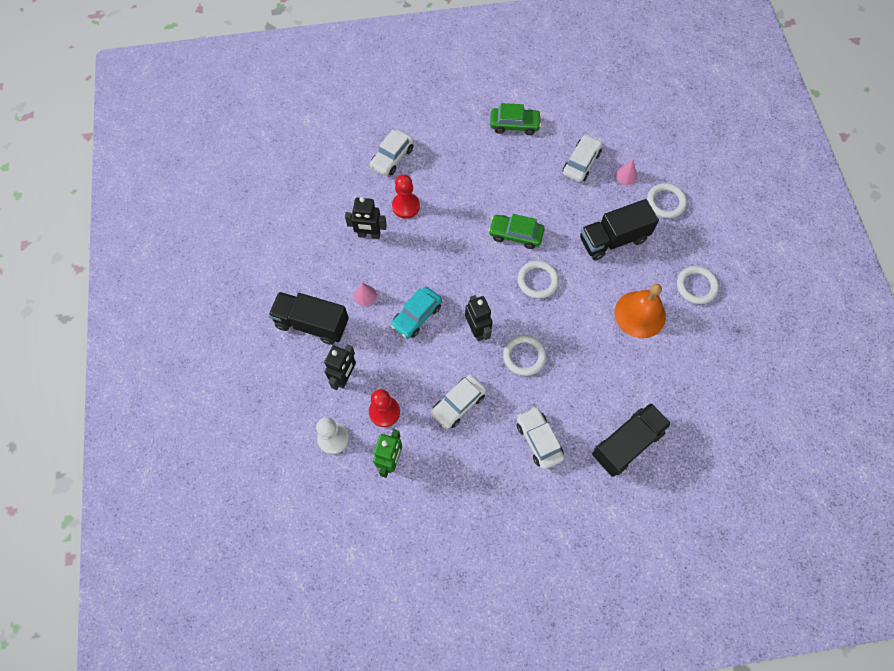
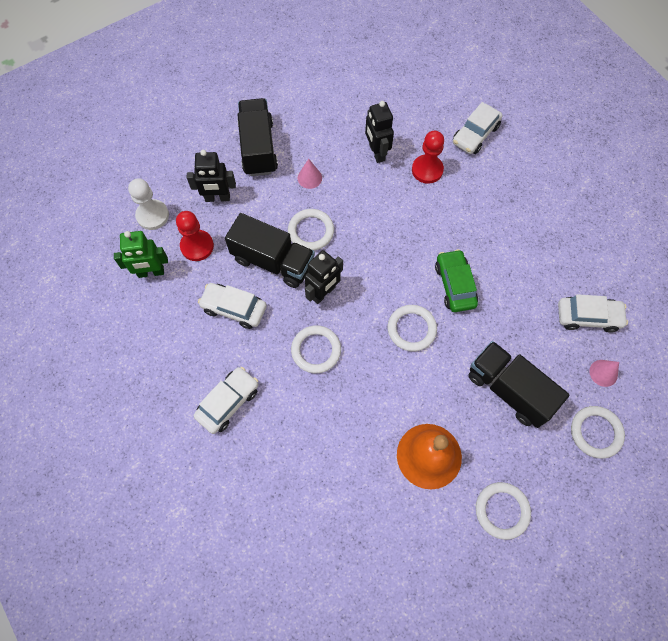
camera: 65 degrees right, 0 degrees up
white car [370,130,414,176] -> white car turned 60 degrees counterclockwise [453,102,503,154]
turquoise car [391,287,442,338] -> white ring [288,209,334,251]
green car [490,103,541,135] -> none
black truck [592,403,671,477] -> black truck moved to [225,213,315,288]

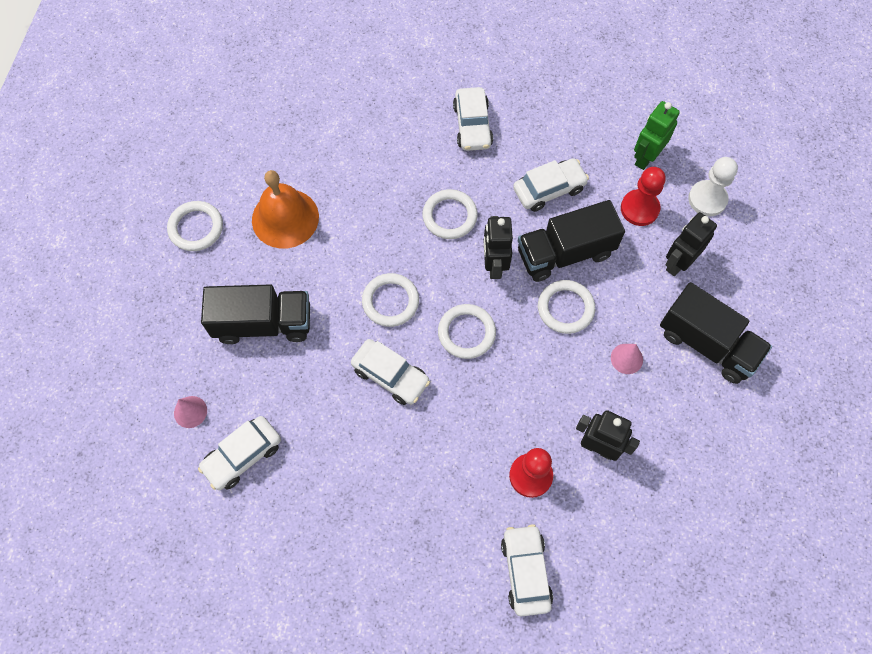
camera: 135 degrees right, 0 degrees up
green car [435,249,478,312] -> white car [351,339,430,405]
white ring [571,406,625,459] -> white ring moved to [438,304,496,359]

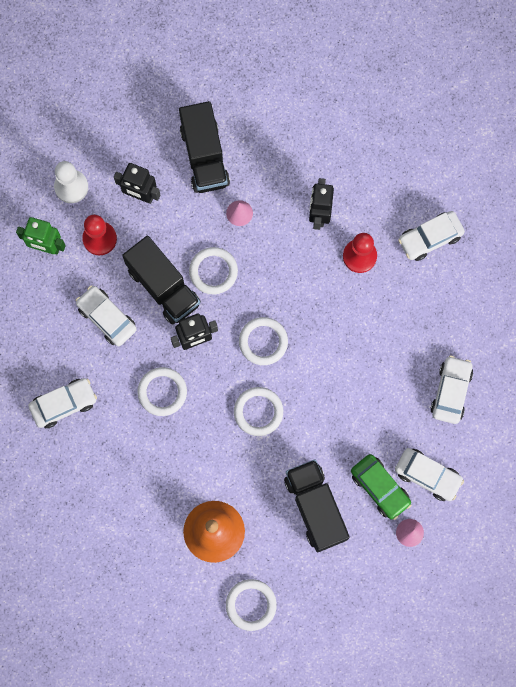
camera: 110 degrees left, 10 degrees up
white car [351,339,430,405] -> white car moved to [430,356,473,424]
black truck [660,282,772,384] -> black truck turned 150 degrees clockwise [179,101,230,193]
none -> green car [351,454,411,520]

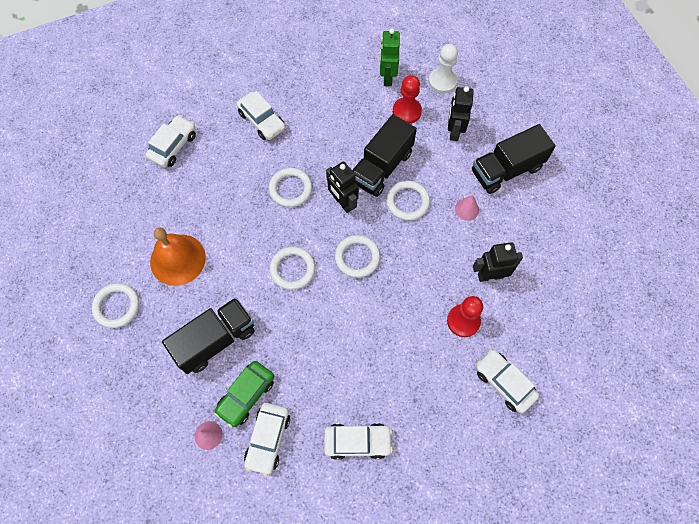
camera: 75 degrees right, 10 degrees down
white car [75,285,137,346] -> white car moved to [145,115,196,168]

